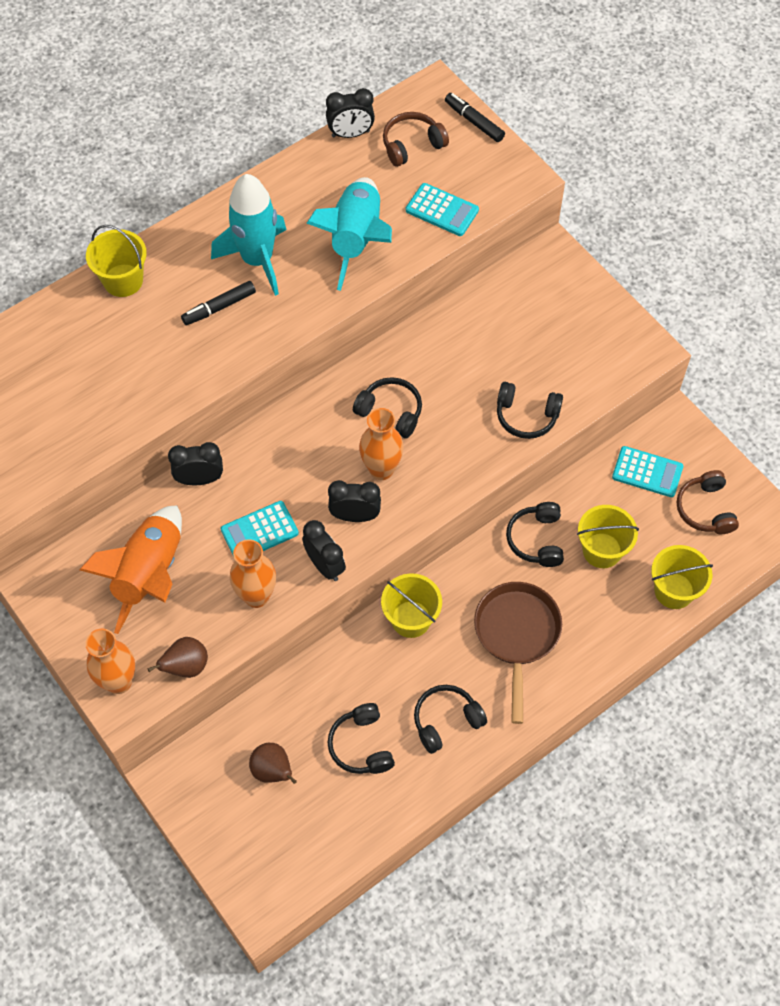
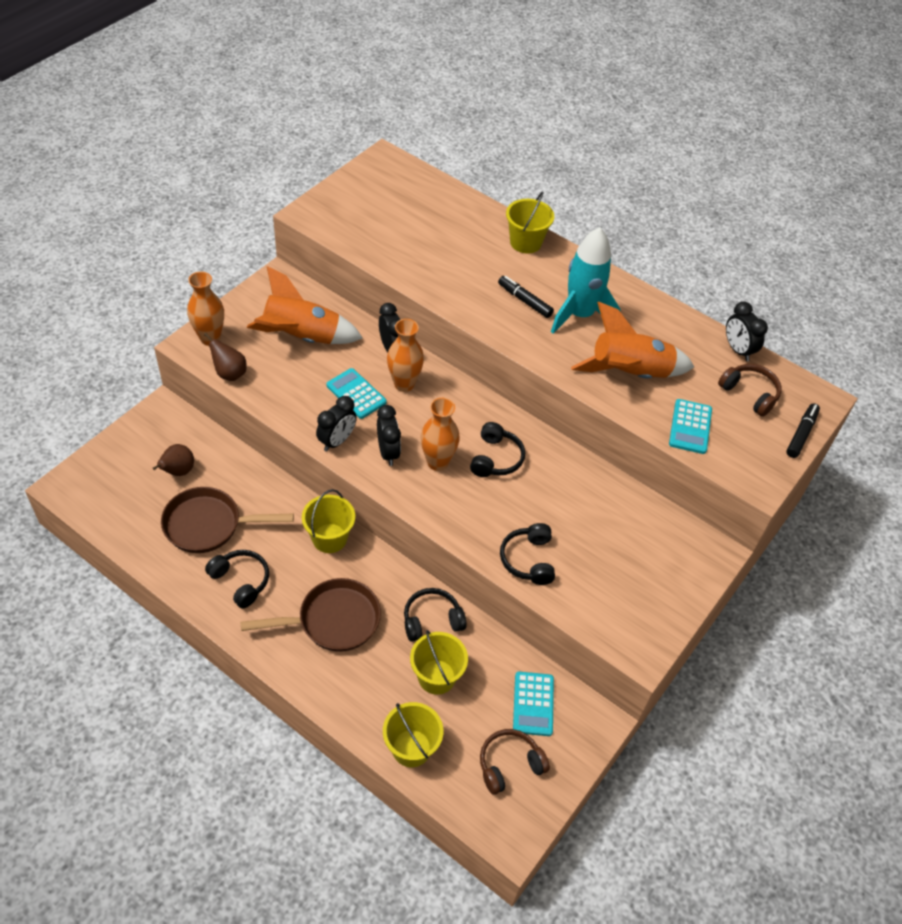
camera: 70 degrees right, 10 degrees down
orange vase [230,539,276,608] -> orange vase moved to [387,319,424,392]
turquoise rocket [306,177,392,291] -> orange rocket [571,302,694,378]
black headphones [327,703,395,774] -> brown pan [161,487,294,553]

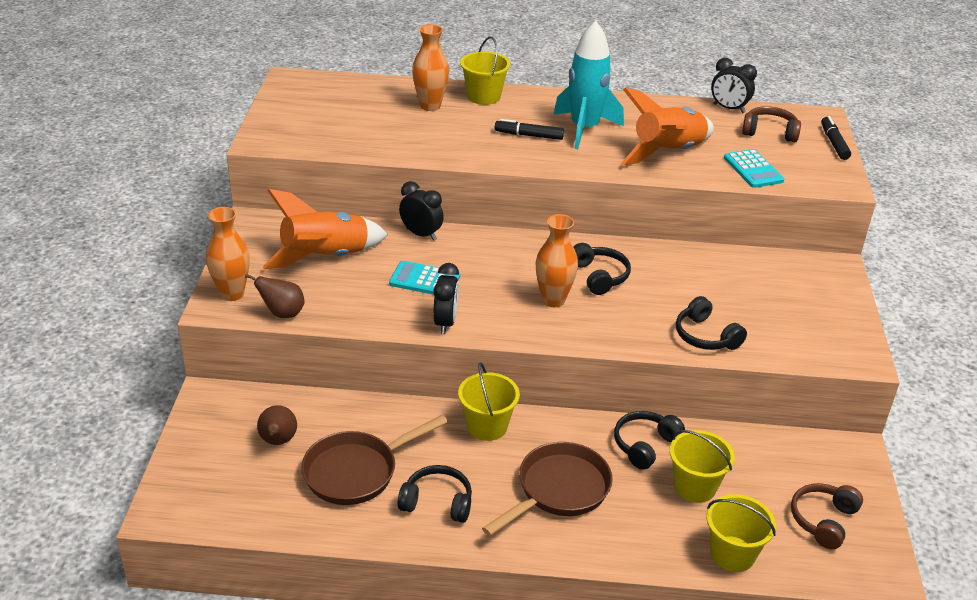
camera: 30 degrees left, 15 degrees down
black clock [377,405,401,466] -> none
orange vase [387,319,424,392] -> orange vase moved to [412,24,449,111]
turquoise calculator [513,671,554,736] -> none

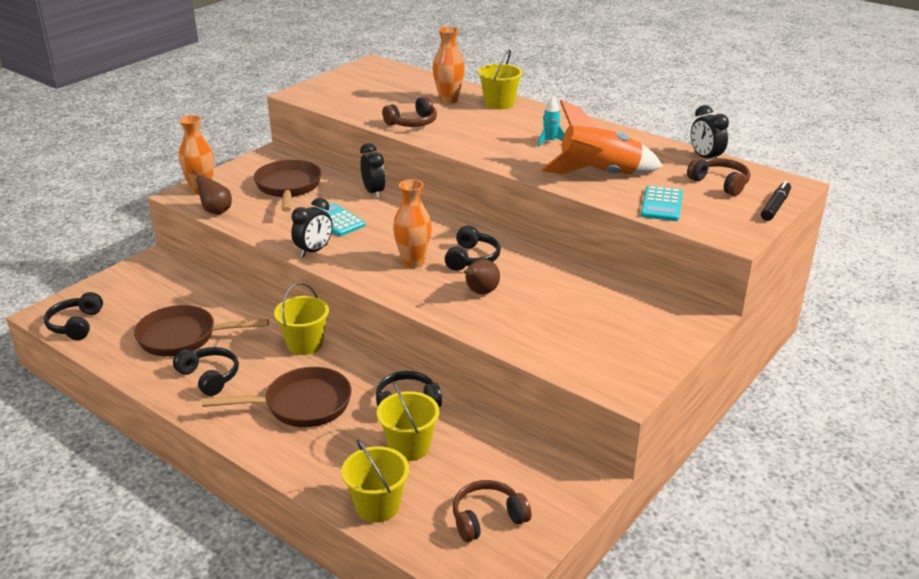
camera: 35 degrees right, 5 degrees down
brown pear [257,405,297,445] -> brown pear moved to [464,259,500,294]
orange rocket [263,189,388,269] -> brown pan [254,160,322,212]
black marker [495,119,564,140] -> none
turquoise rocket [554,20,624,149] -> turquoise rocket [538,97,565,147], size x0.44
black headphones [676,296,747,350] -> black headphones moved to [44,292,103,340]
none -> brown headphones [382,96,437,127]

